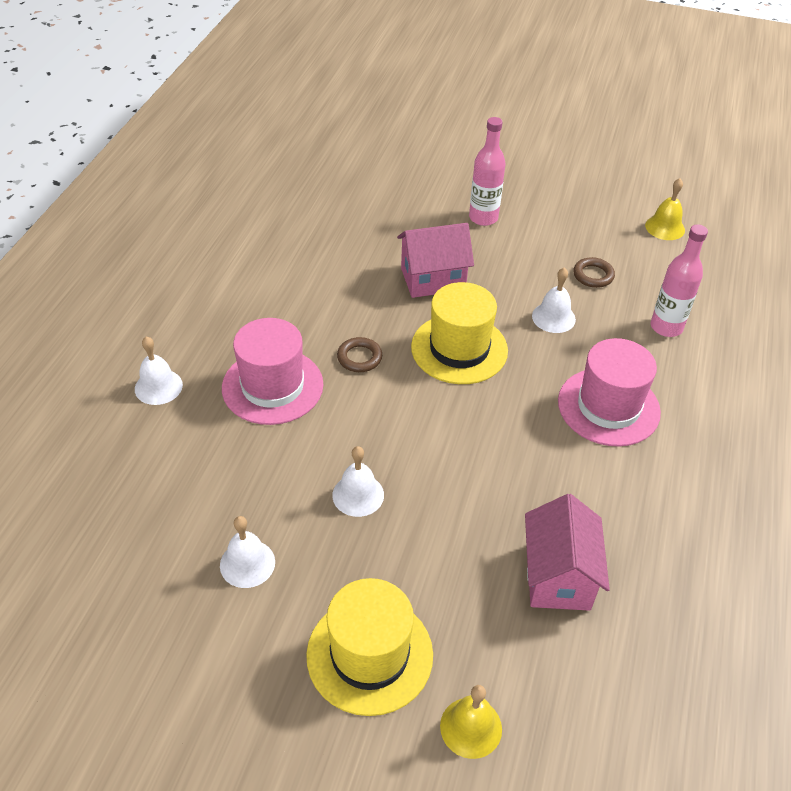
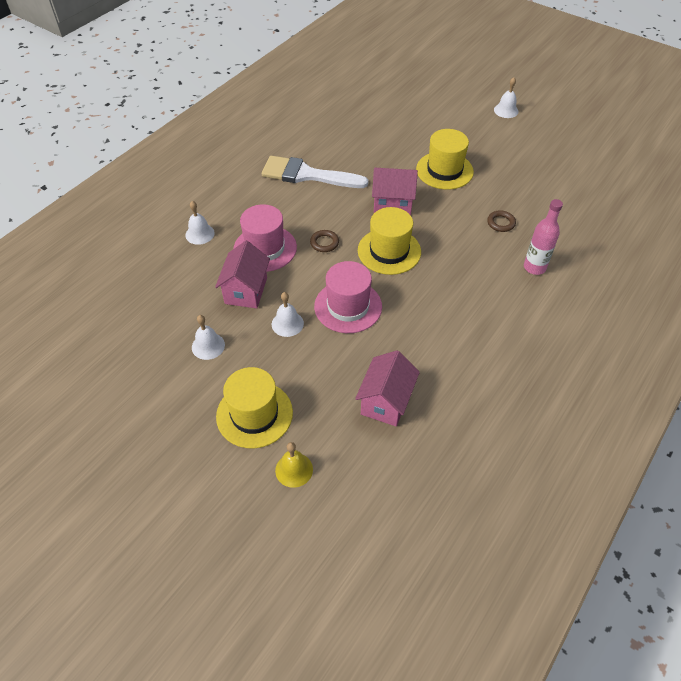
camera: 20 degrees right, 5 degrees up
pink bottle [469,117,506,226] -> yellow hat [416,129,474,190]
white bell [532,268,576,333] -> white bell moved to [494,77,519,118]
pink hat [558,338,661,447] -> pink hat moved to [314,261,382,333]
yellow bell [645,178,685,240] -> none
none -> pink house [215,241,270,308]
none -> white brush [262,156,368,188]

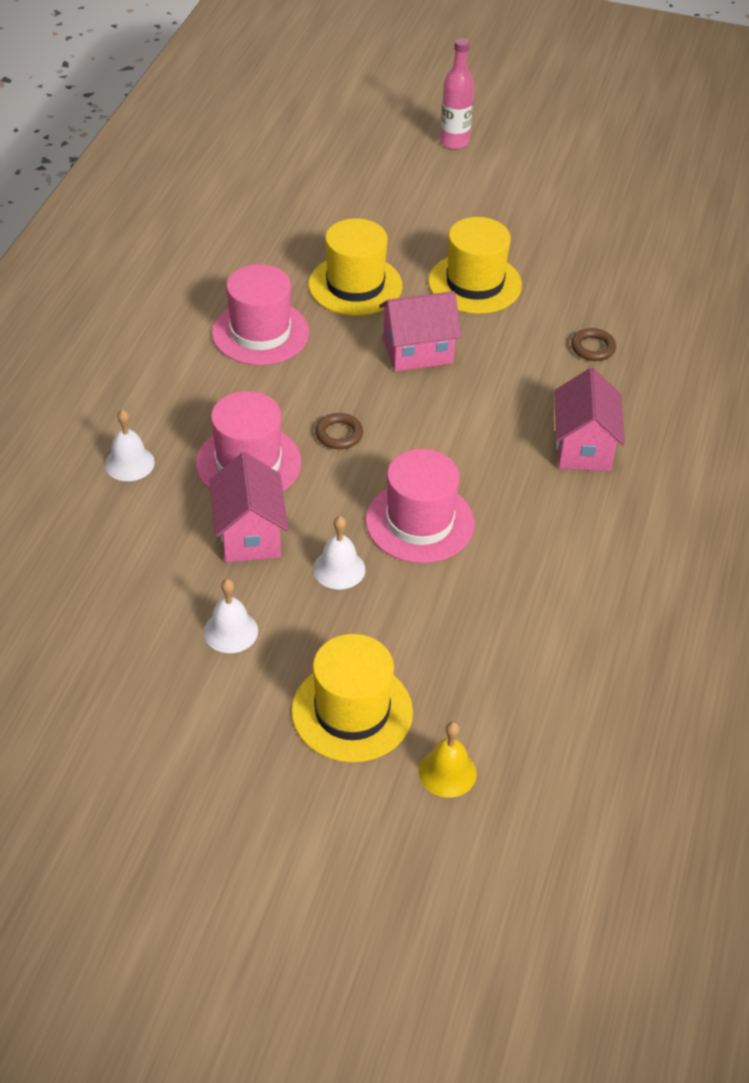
camera: 20 degrees left, 5 degrees down
white brush [262,156,368,188] -> pink hat [212,264,309,365]
pink house [355,351,420,426] -> pink house moved to [554,368,625,471]
yellow hat [358,207,421,275] -> yellow hat moved to [309,218,403,316]
white bell [494,77,519,118] -> none
pink bottle [524,199,563,275] -> pink bottle moved to [440,38,474,149]

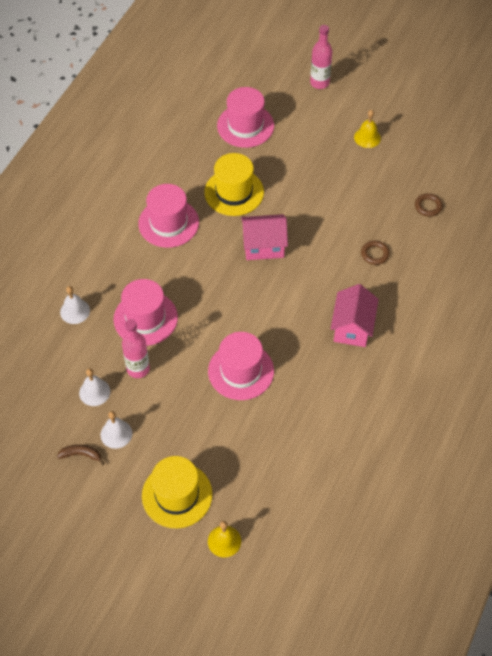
camera: 10 degrees right, 10 degrees up
pink house [210,452,288,562] -> pink bottle [122,319,150,378]
white bell [313,516,365,589] -> white bell moved to [79,369,110,406]
brown ring [315,413,363,449] -> brown ring moved to [415,193,443,217]
yellow hat [428,217,522,314] -> none
none -> brown banana [57,445,105,465]
none -> pink hat [217,87,274,148]
none -> yellow bell [354,110,381,148]

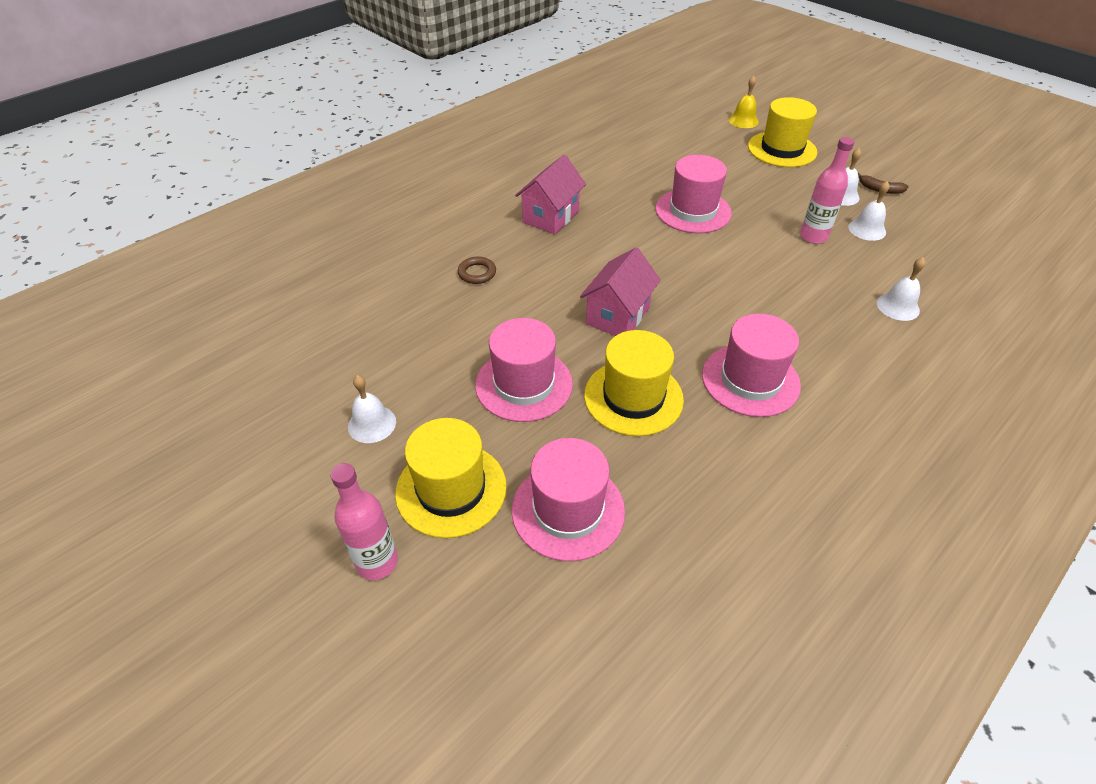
camera: 160 degrees left, 10 degrees down
pink hat [113,279,178,346] -> pink hat moved to [475,318,573,422]
pink house [241,214,288,260] -> pink house turned 75 degrees counterclockwise [580,247,661,336]
yellow bell [354,110,381,148] -> white bell [348,375,396,443]
brown ring [415,193,443,217] -> none
none -> yellow hat [395,418,507,538]

